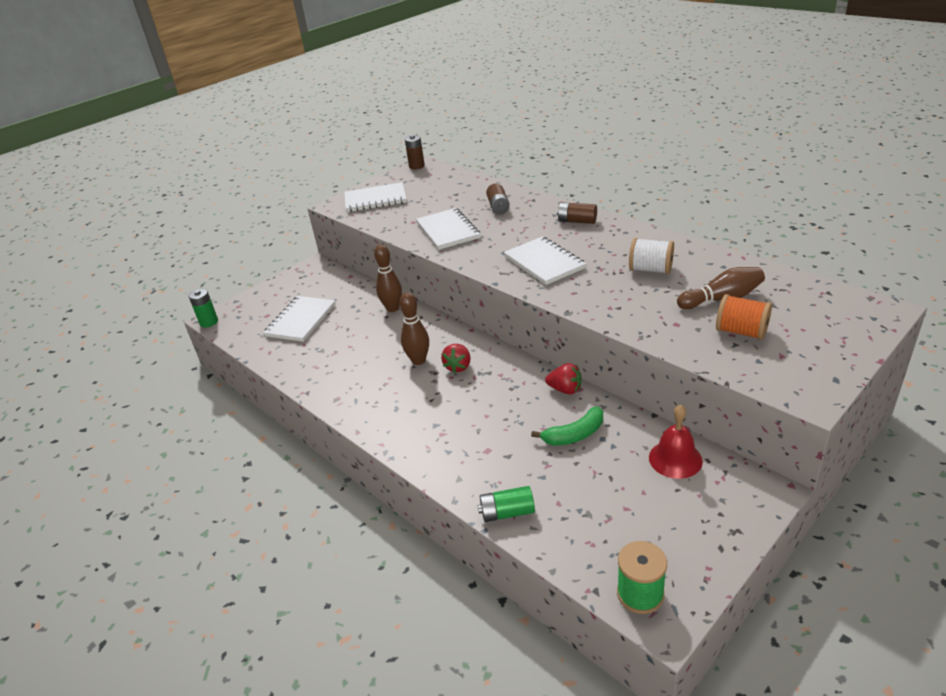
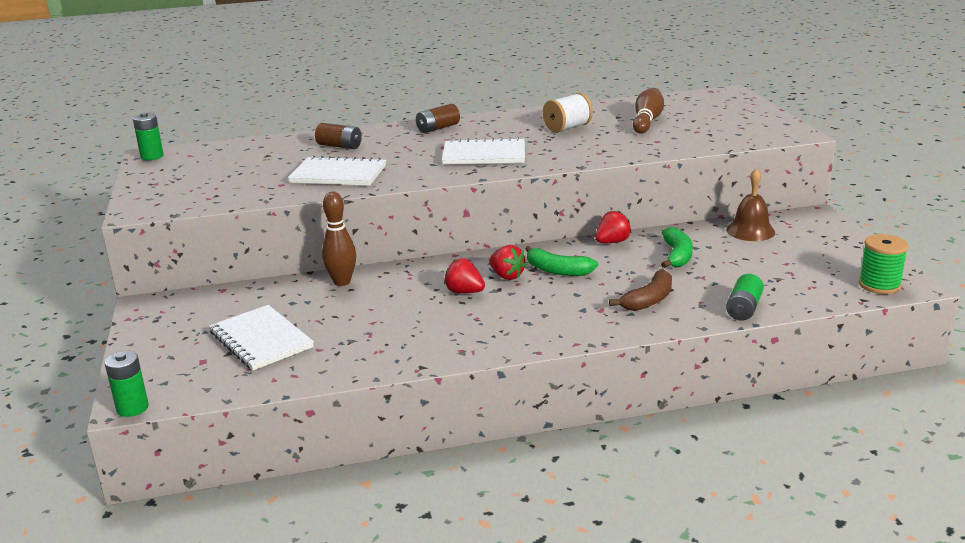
camera: 60 degrees left, 10 degrees down
white notebook [344,182,406,212] -> none
brown bowling pin [400,292,429,365] -> red strawberry [444,258,485,293]
brown battery [405,135,425,169] -> green battery [133,113,164,160]
red bell [649,405,703,479] -> brown bell [726,168,775,241]
orange spool [716,294,772,340] -> none
none -> green banana [525,246,598,276]
none -> brown banana [609,269,672,311]

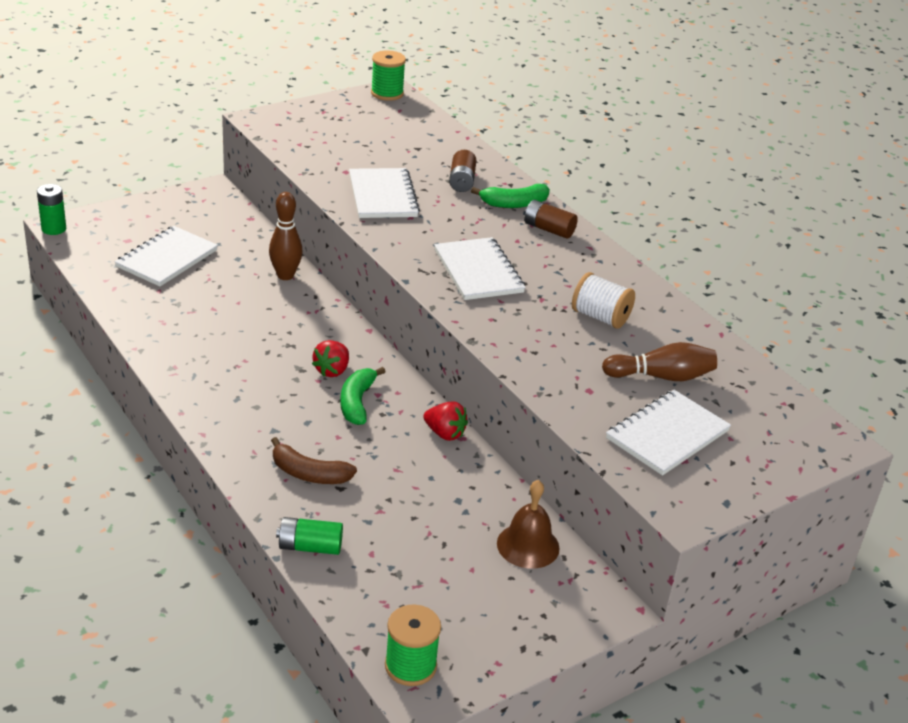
camera: 65 degrees right, 10 degrees up
green battery [133,113,164,160] -> green spool [371,50,406,101]
red strawberry [444,258,485,293] -> none
green banana [661,227,693,268] -> green banana moved to [471,184,550,208]
none -> white notebook [606,390,731,476]

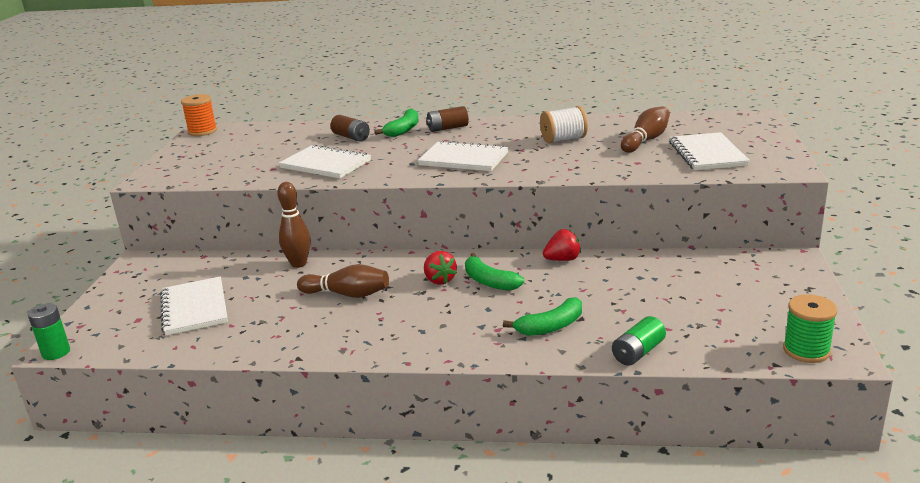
camera: 45 degrees left, 10 degrees down
brown banana [271,437,357,484] -> green banana [503,297,582,336]
green spool [371,50,406,101] -> orange spool [181,94,217,136]
brown bell [497,480,560,569] -> none
none -> brown bowling pin [297,264,389,298]

